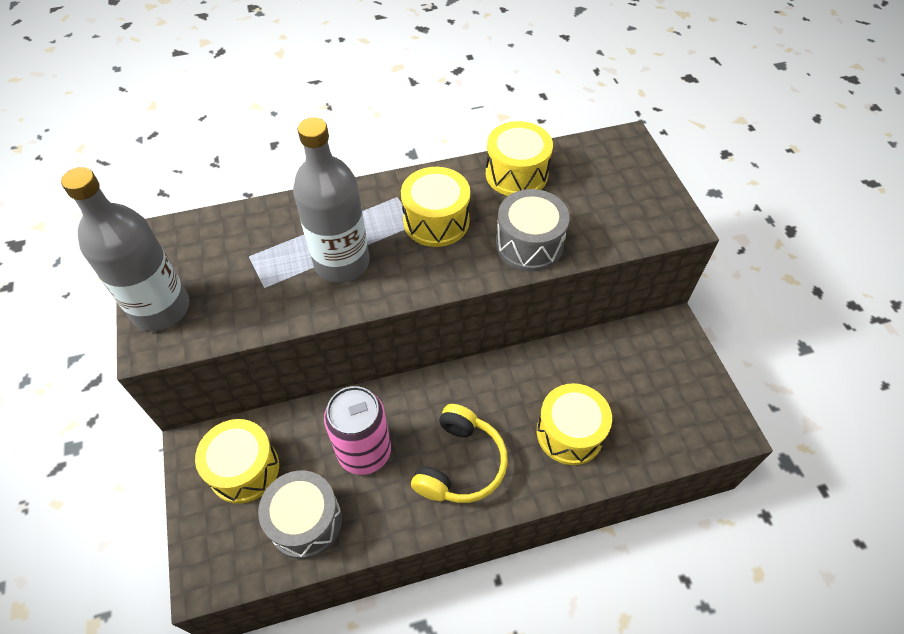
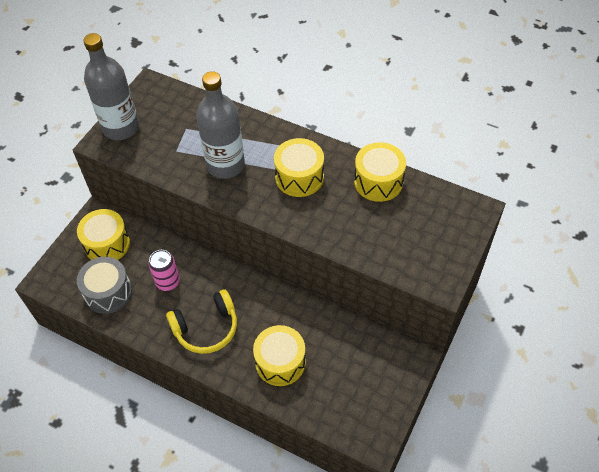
camera: 45 degrees right, 0 degrees up
pink can [324,386,391,475] -> pink can [148,250,180,291], size x0.66
grey drum [496,189,570,272] -> none

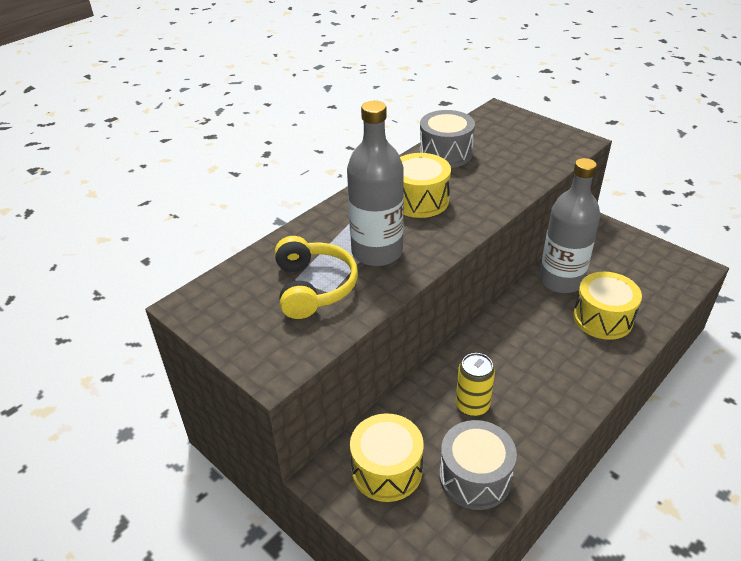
camera: 75 degrees left, 15 degrees down
grey bottle [83,33,139,140] -> grey bottle moved to [539,158,600,293]
pink can [148,250,180,291] -> yellow can [456,353,495,416]
yellow headphones [166,289,237,354] -> yellow headphones moved to [275,236,358,319]
yellow drum [354,142,406,202] -> grey drum [419,110,475,168]

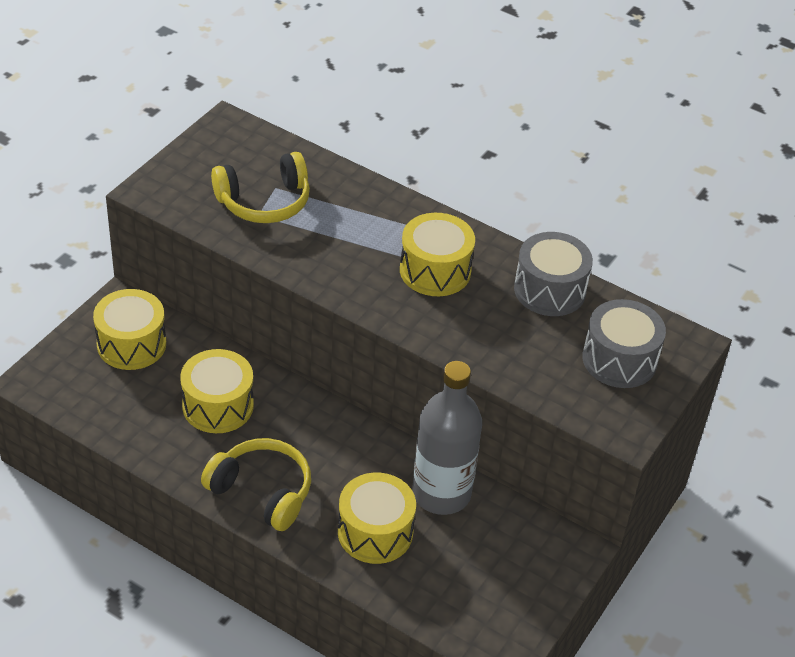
camera: 75 degrees right, 5 degrees up
grey bottle [347,101,404,266] -> none
grey drum [439,420,517,510] -> grey drum moved to [582,299,666,388]
yellow can [456,353,495,416] -> yellow drum [180,349,254,433]
none -> yellow headphones [201,438,311,531]

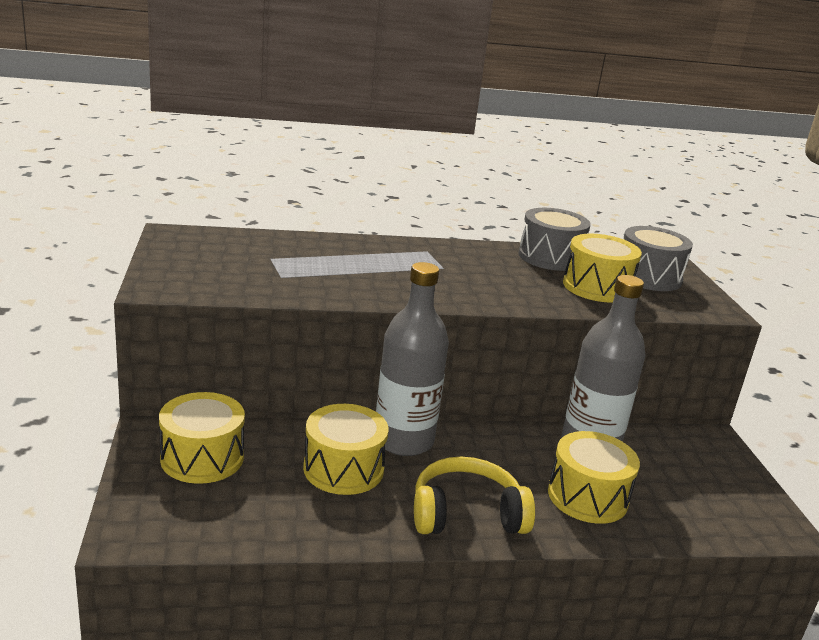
camera: 40 degrees left, 20 degrees down
yellow headphones [211,152,310,223] -> none
yellow drum [400,213,475,296] -> yellow drum moved to [563,234,642,303]
none -> grey bottle [376,262,449,456]

